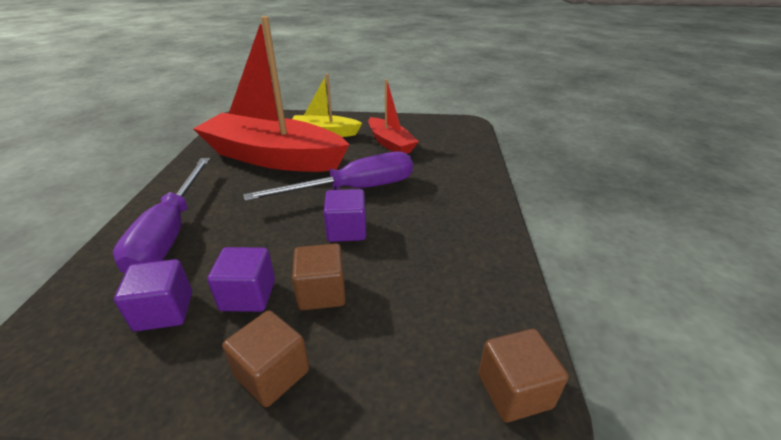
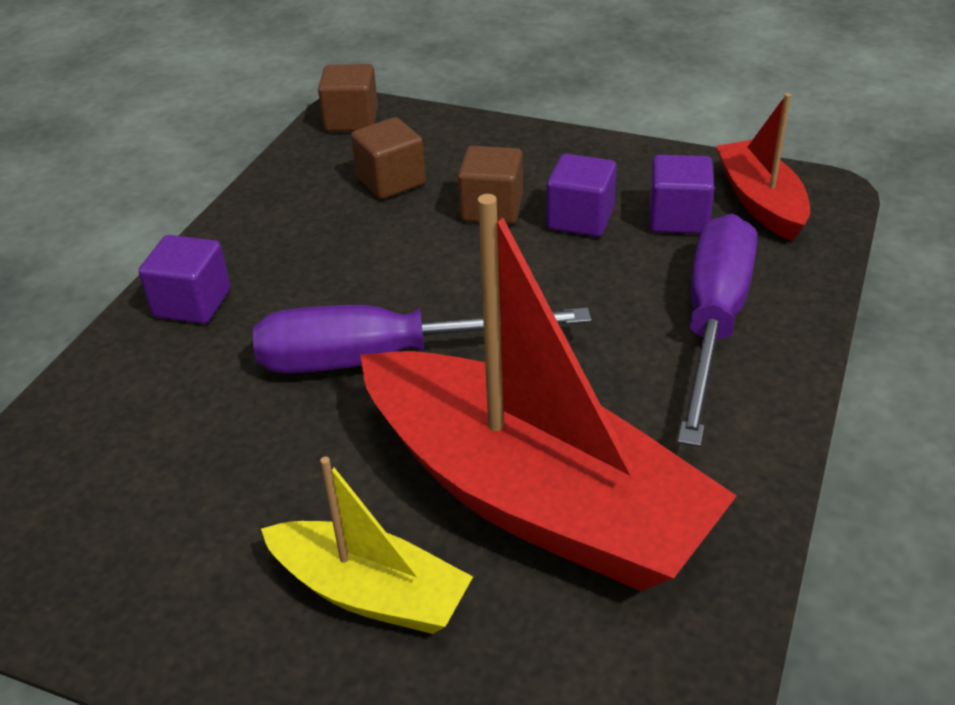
camera: 160 degrees left, 5 degrees up
brown cube [222,310,309,407] -> brown cube moved to [351,117,426,199]
purple cube [324,189,366,242] -> purple cube moved to [139,235,231,324]
red boat [368,79,419,154] -> red boat moved to [716,93,810,241]

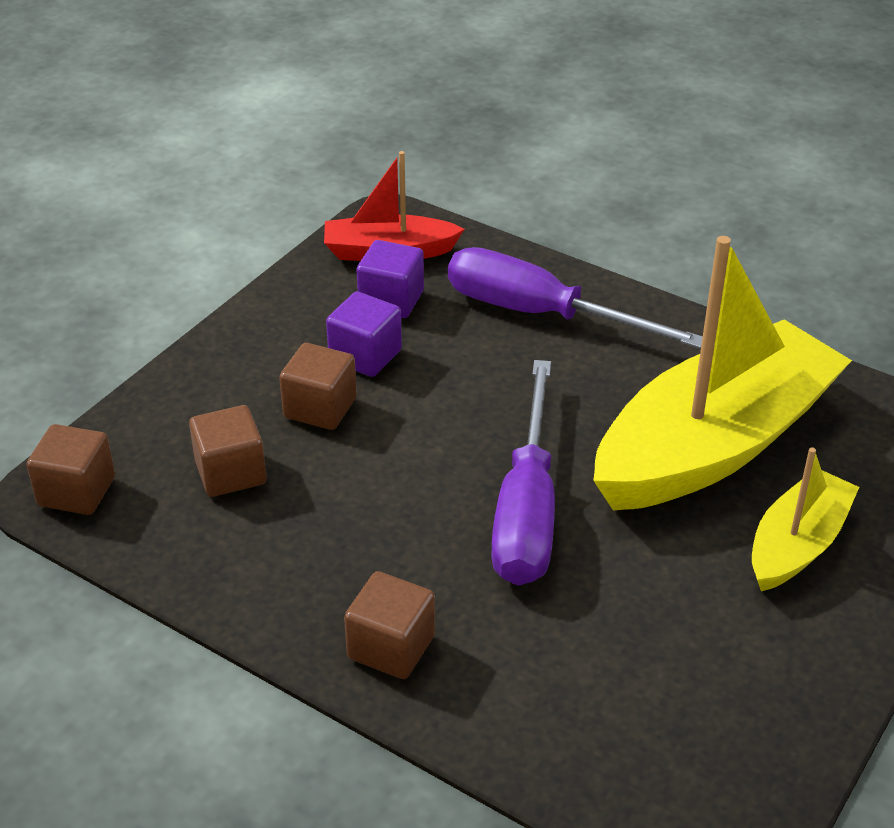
camera: 80 degrees left, 0 degrees up
purple cube [139,235,231,324] -> brown cube [344,571,435,679]
red boat [360,194,737,591] -> yellow boat [593,236,852,511]

